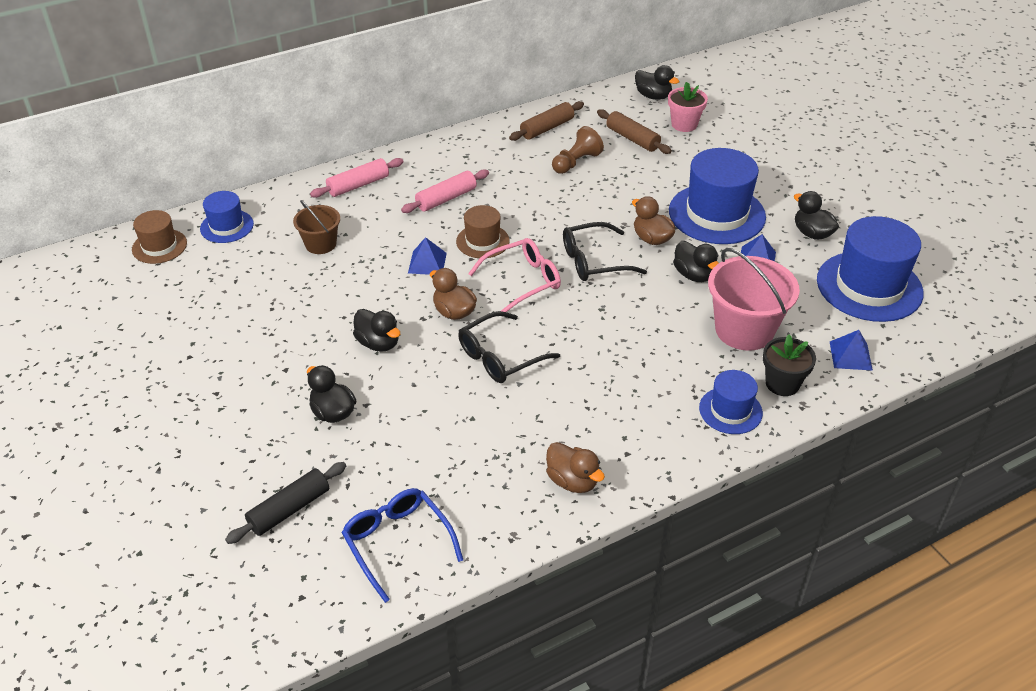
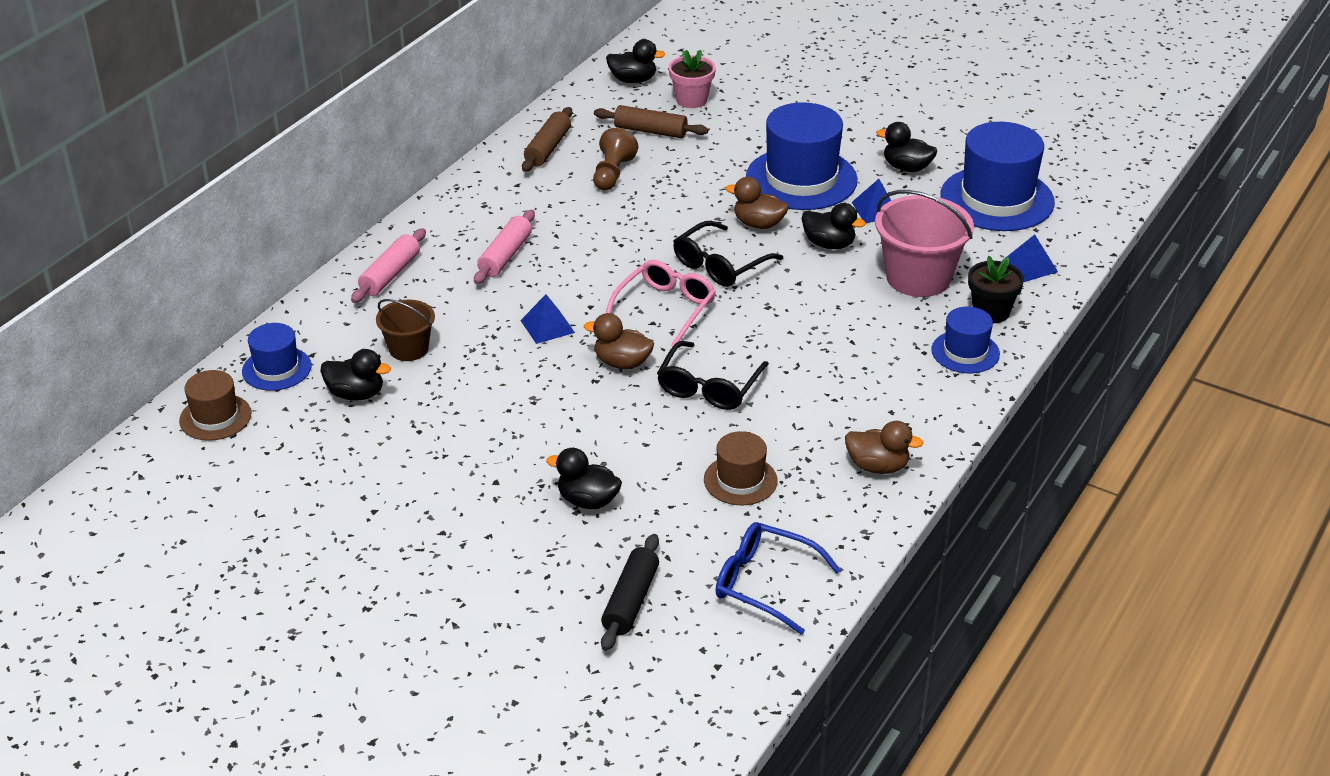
camera: 30 degrees left, 5 degrees down
black duck [353,309,400,352] -> black duck moved to [320,349,391,401]
brown hat [456,205,510,258] -> brown hat moved to [704,431,777,505]

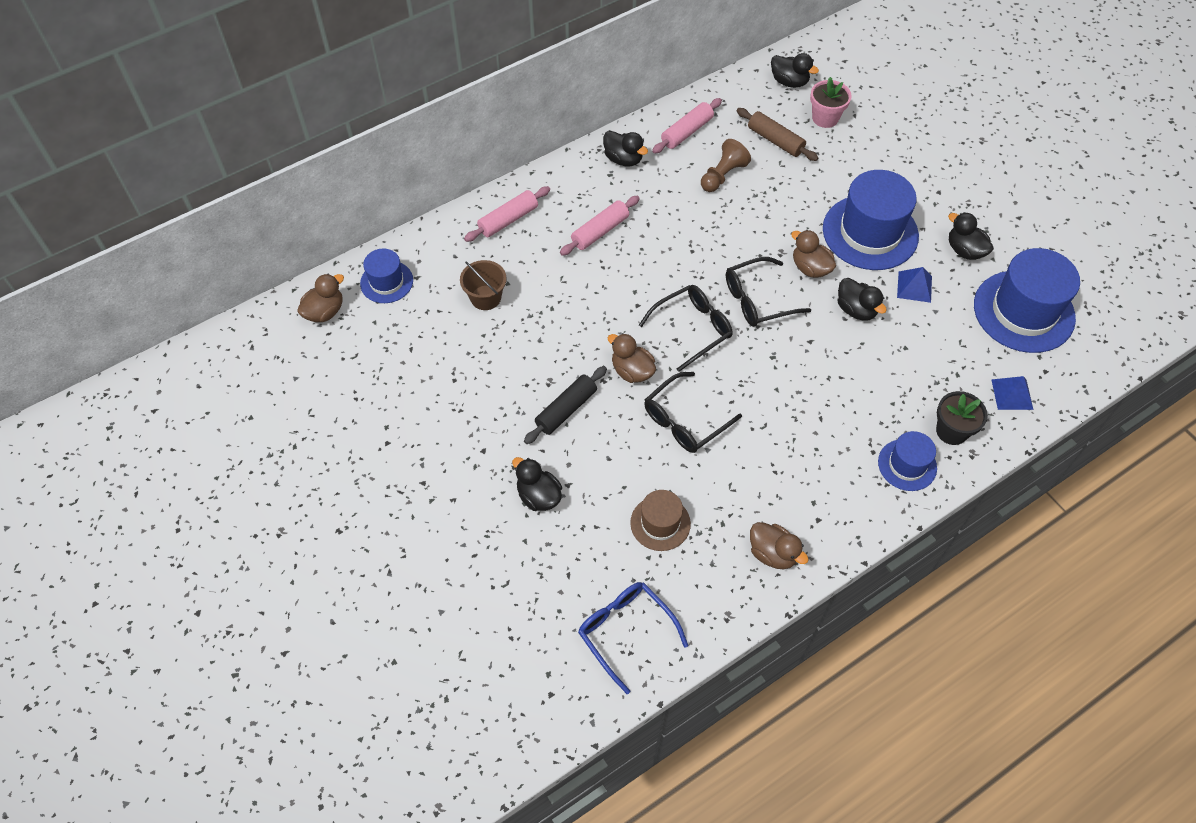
camera: 25 degrees right, 20 degrees up
brown hat [179,370,251,441] -> brown duck [297,274,344,322]
black duck [320,349,391,401] -> black duck moved to [603,131,648,167]
blue pyramid [520,295,575,344] -> none
brown rolling pin [522,107,572,172] -> pink rolling pin [652,98,722,154]
black rolling pin [601,534,659,651] -> black rolling pin moved to [524,366,607,444]
pink glasses [606,260,716,347] -> black glasses [639,285,732,372]
pink bucket [875,190,974,297] -> none

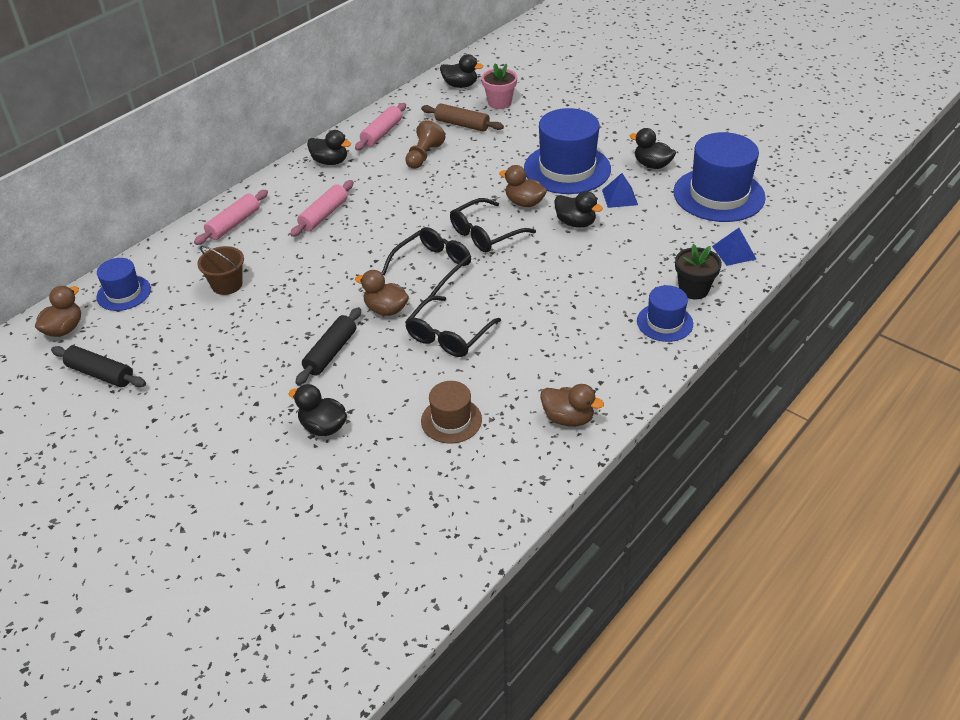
camera: 15 degrees left, 15 degrees down
blue glasses [578,582,688,694] -> none
none -> black rolling pin [51,346,146,387]

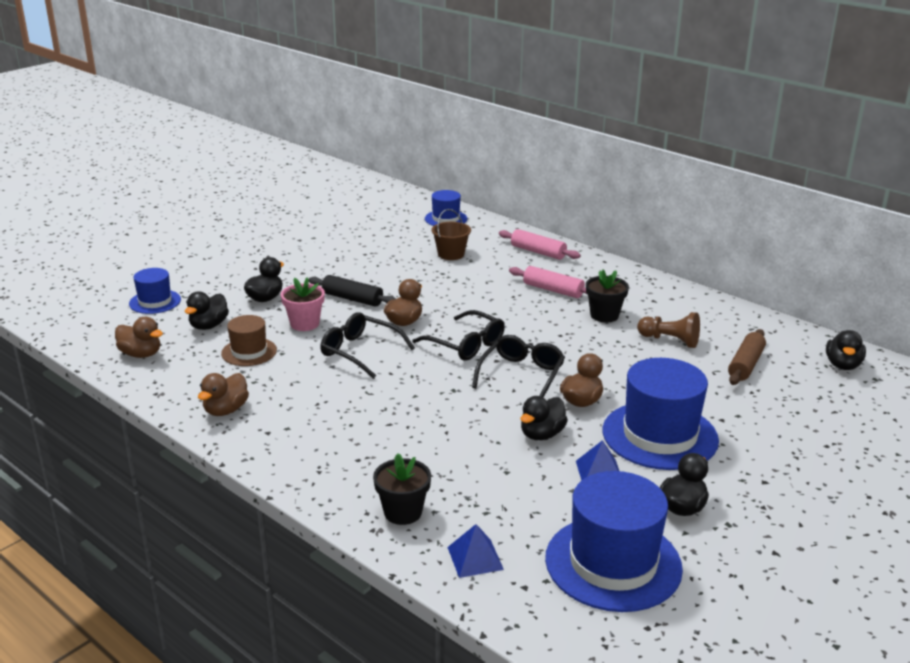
camera: 90 degrees right, 15 degrees down
brown duck [35,286,81,337] -> brown duck moved to [115,317,163,358]
black rolling pin [51,346,146,387] -> none
black duck [307,130,351,165] -> black duck moved to [185,291,229,330]
pink rolling pin [355,103,406,150] -> none
black glasses [450,198,536,252] -> black glasses turned 60 degrees clockwise [472,335,565,397]
pink flower pot [482,63,517,109] -> pink flower pot moved to [281,277,325,331]
blue hat [637,285,693,342] -> blue hat moved to [129,268,181,314]
none -> black flower pot [586,270,629,323]

